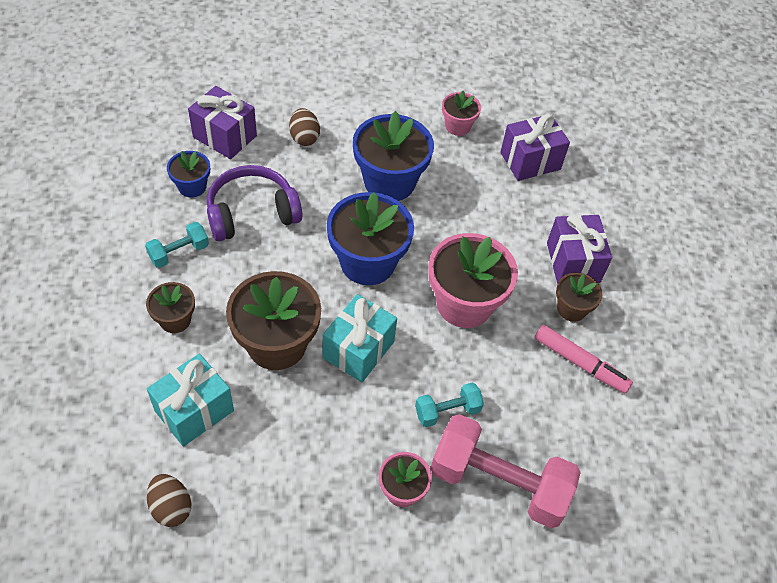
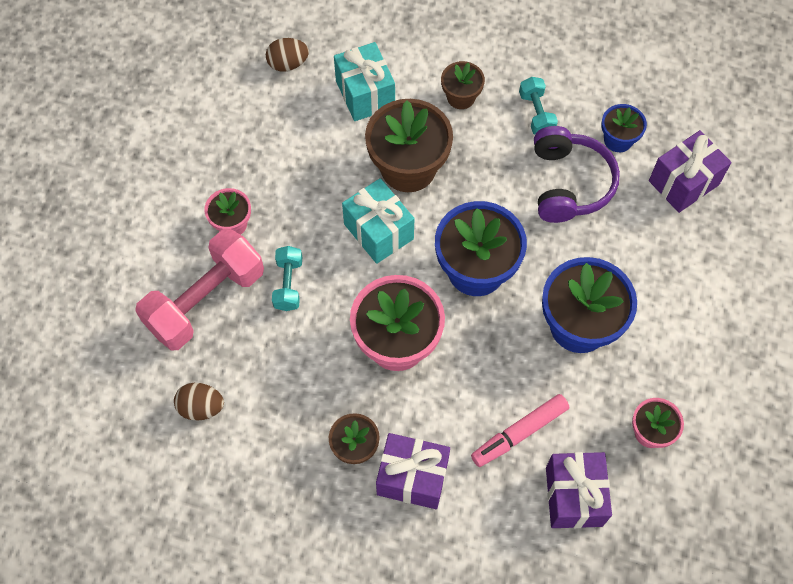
camera: 115 degrees right, 10 degrees up
brown egg [289,108,320,146] -> brown egg moved to [174,383,224,420]
pink marker [534,325,633,394] -> pink marker moved to [471,394,569,467]

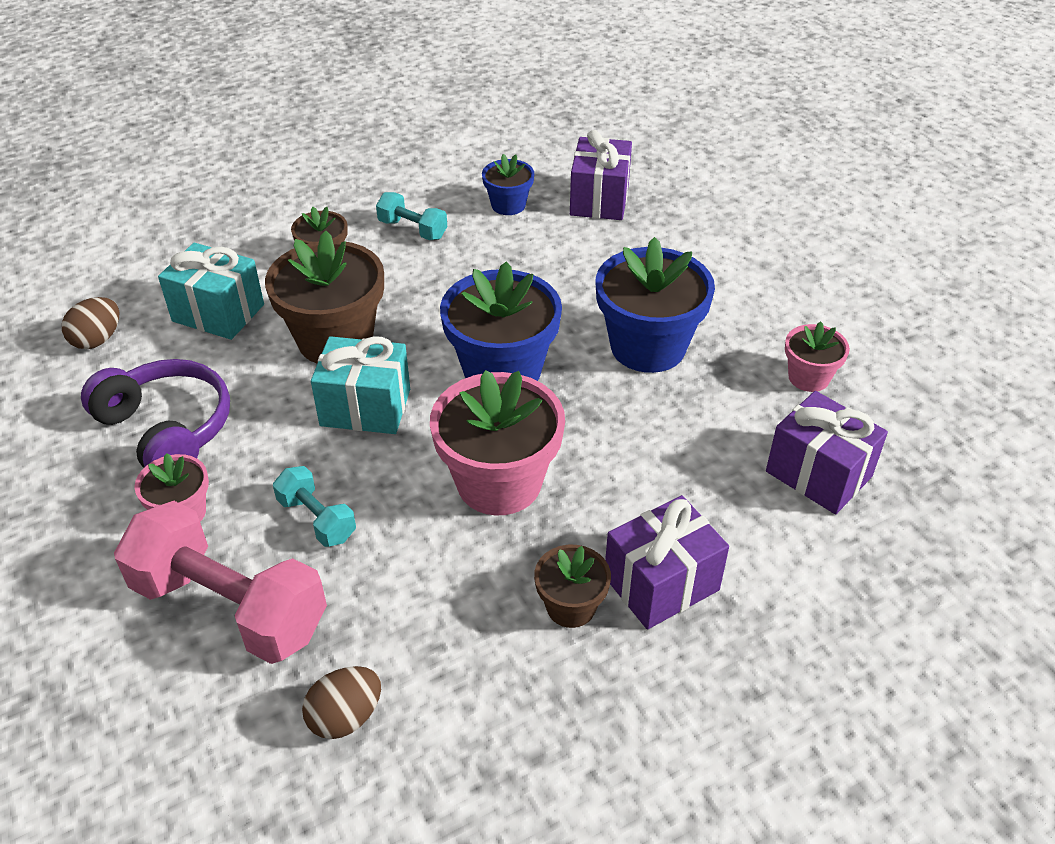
camera: 45 degrees left, 20 degrees down
pink dumbbell [135,229,264,351] -> pink dumbbell turned 60 degrees counterclockwise [114,501,327,664]
pink marker [471,394,569,467] -> none
purple headphones [534,126,620,223] -> purple headphones moved to [81,359,230,468]

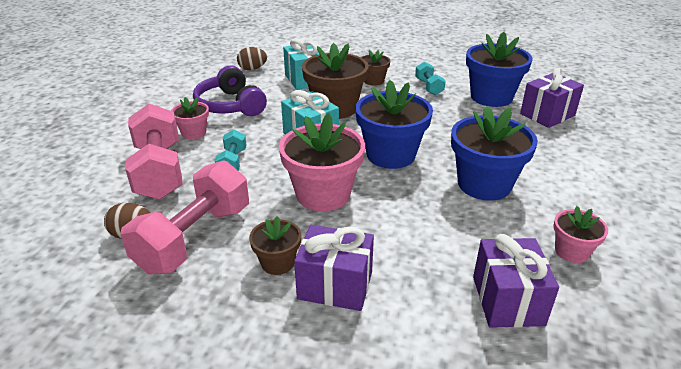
camera: 45 degrees right, 10 degrees down
purple headphones [81,359,230,468] -> purple headphones turned 150 degrees clockwise [193,65,267,116]
blue flower pot [482,154,534,215] -> blue flower pot [466,32,532,107], size x1.90
none -> pink dumbbell [121,160,249,275]

